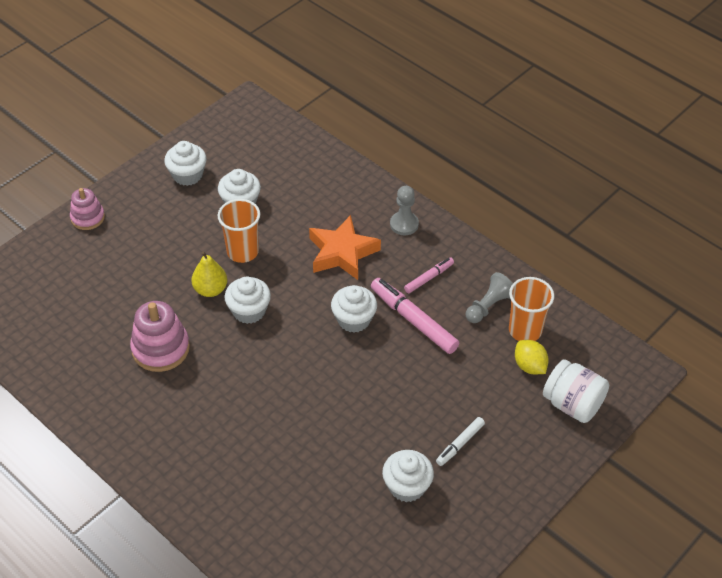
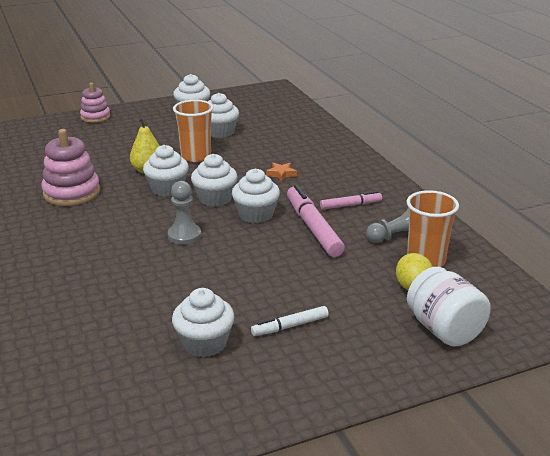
camera: 25 degrees right, 20 degrees down
orange star [309,215,381,280] -> orange star [266,163,297,182], size x0.42
grey pawn [390,186,419,235] -> grey pawn moved to [168,181,201,245]
none -> white cupcake [191,154,238,206]

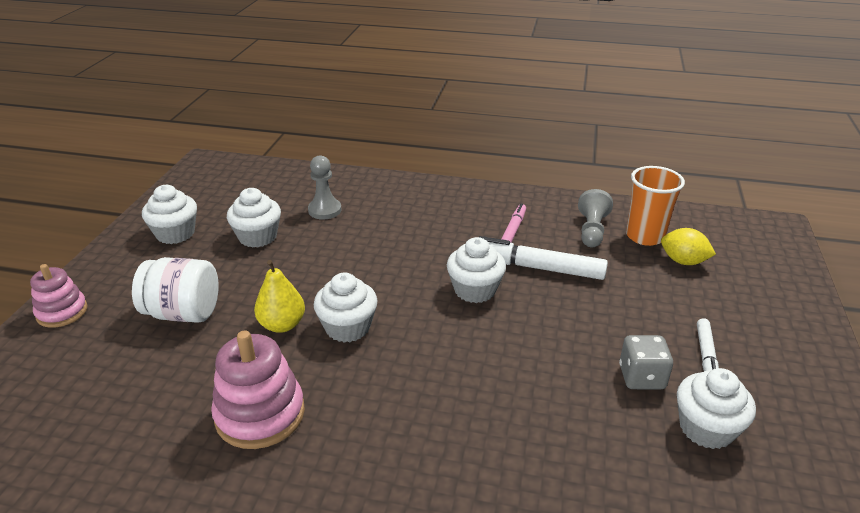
camera: 55 degrees left, 5 degrees up
grey pawn [168,181,201,245] -> grey pawn moved to [308,155,342,220]
orange cup [173,100,213,162] -> none
white cupcake [191,154,238,206] -> none
orange star [266,163,297,182] -> none
pink marker [287,185,345,257] -> white marker [479,236,608,280]
white jar [407,267,491,347] -> white jar moved to [132,257,219,323]
none -> grey dice [619,335,673,389]

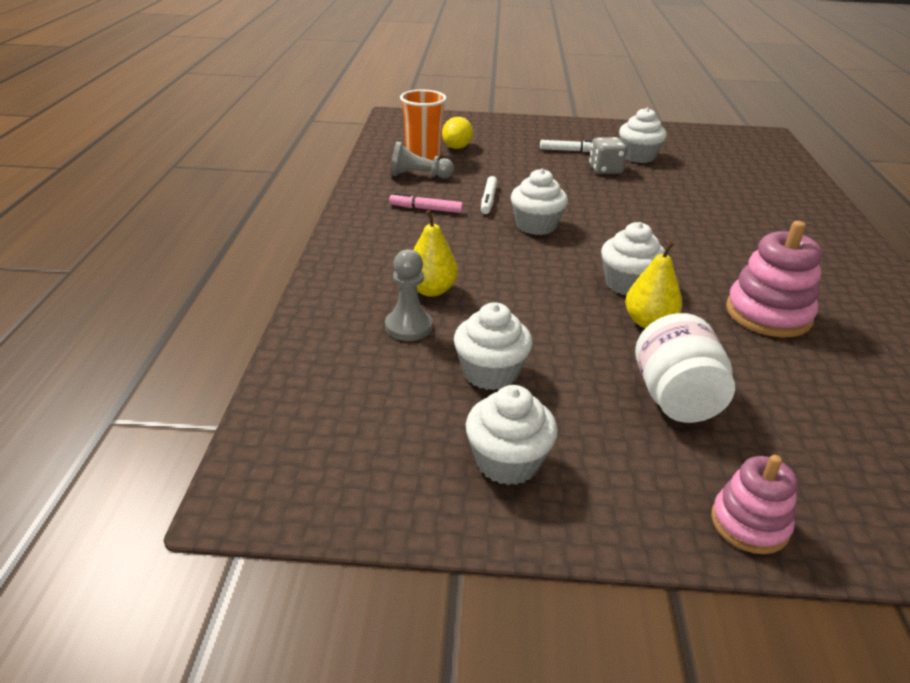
camera: 100 degrees left, 0 degrees up
white marker [479,236,608,280] -> white marker [481,176,497,214], size x0.56
none -> yellow pear [413,210,458,297]

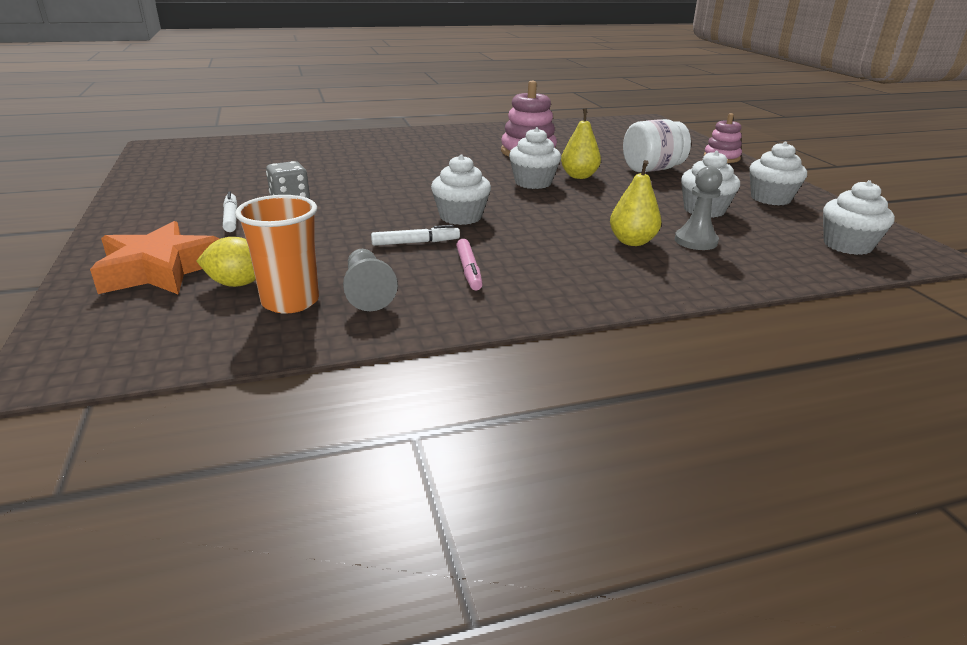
camera: 110 degrees left, 5 degrees down
white cupcake [619,107,667,163] -> white cupcake moved to [823,180,895,255]
none -> orange star [90,221,220,294]

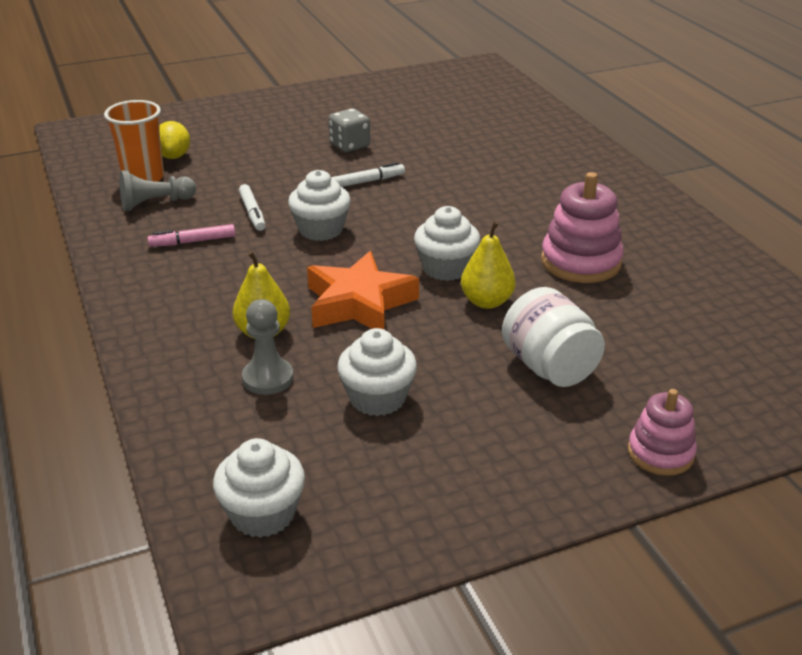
camera: 85 degrees right, 5 degrees up
orange star [90,221,220,294] -> orange star moved to [307,251,419,330]
white marker [223,192,238,232] -> white marker moved to [331,162,405,187]
white cupcake [749,142,807,205] -> none

